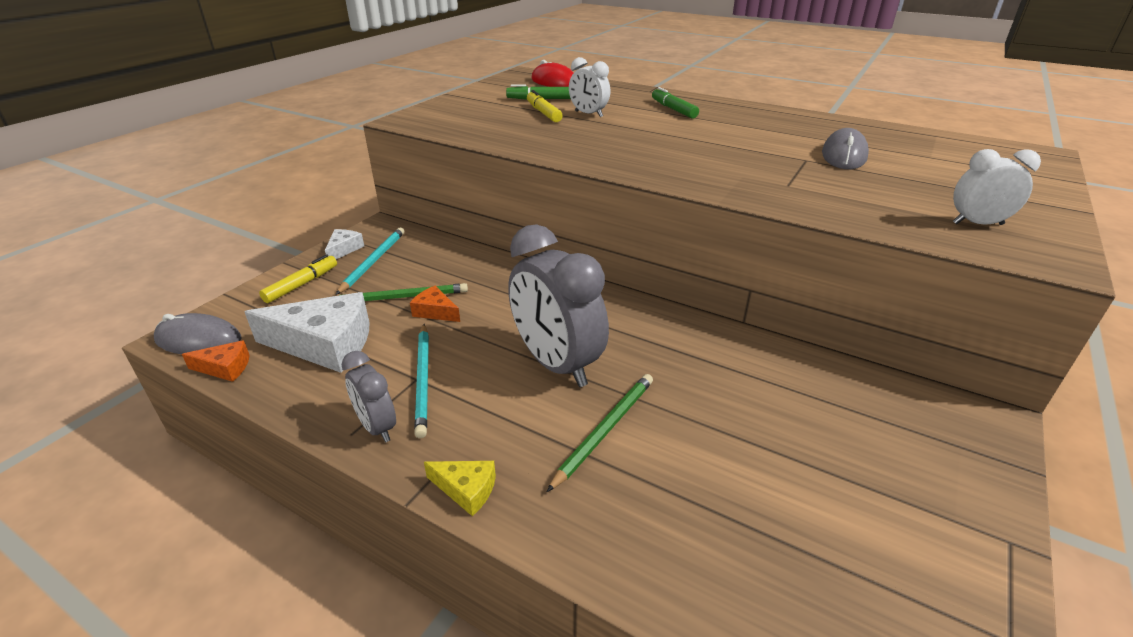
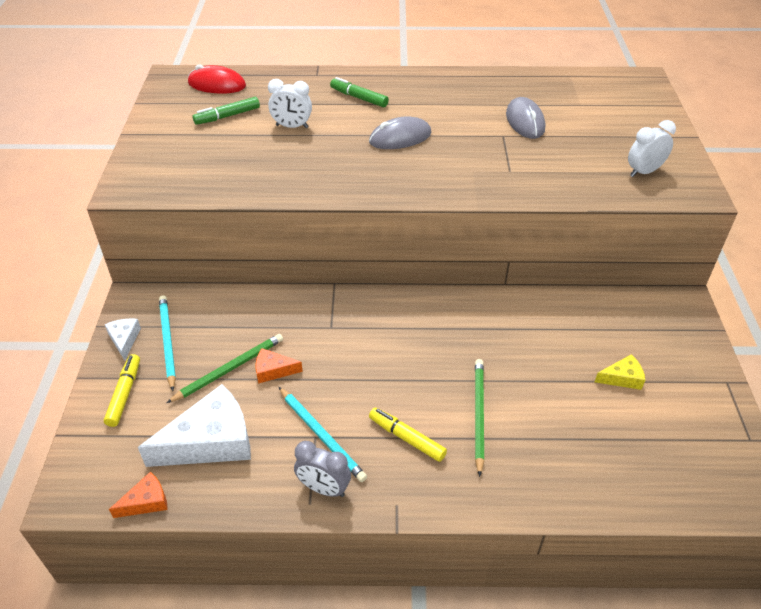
camera: 30 degrees left, 10 degrees up
grey mouse [154,313,242,354] -> grey mouse moved to [369,116,432,149]
yellow cheese [424,461,496,516] -> yellow cheese moved to [595,354,645,390]
grey clock [508,224,609,387] -> none
yellow marker [527,90,563,122] -> yellow marker moved to [369,408,447,462]

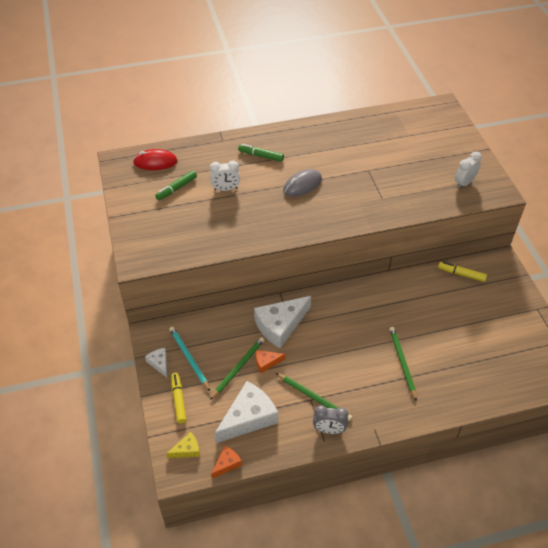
camera: 15 degrees left, 5 degrees up
turquoise pencil [279,387,367,482] -> green pencil [276,373,352,421]
yellow marker [369,408,447,462] -> yellow marker moved to [438,262,487,282]
grey mouse [506,97,545,139] -> none
yellow cheese [595,354,645,390] -> yellow cheese moved to [166,432,200,458]
none -> white cheese [254,296,311,348]

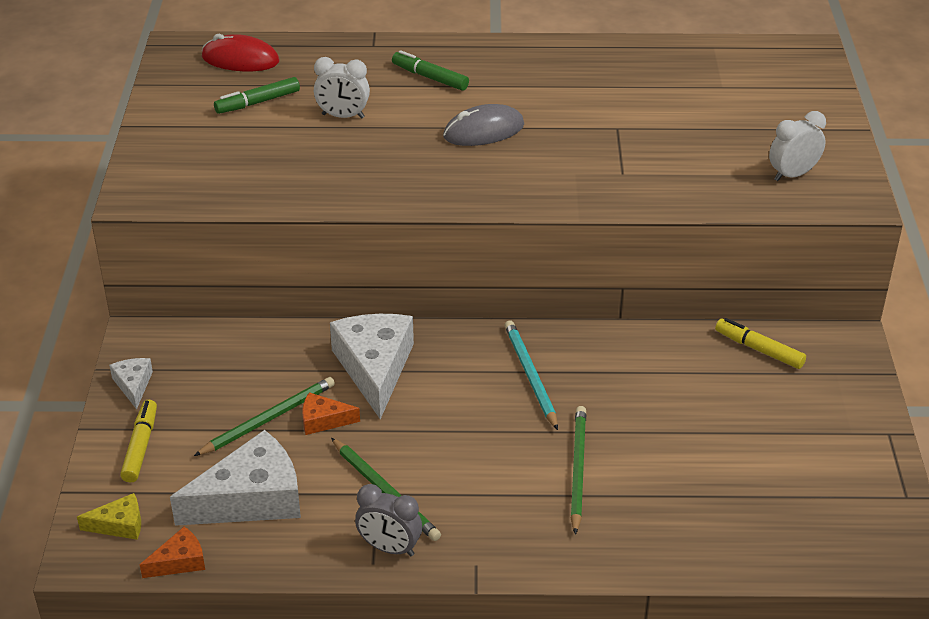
camera: 15 degrees right, 10 degrees down
turquoise pencil [169,327,210,391] -> turquoise pencil moved to [504,320,558,430]
white cheese [254,296,311,348] -> white cheese turned 105 degrees clockwise [330,314,414,419]

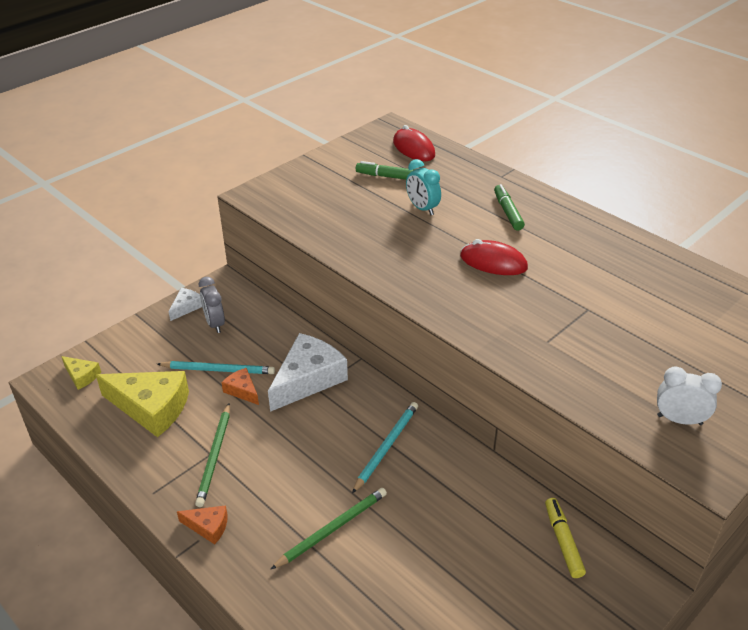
camera: 45 degrees right, 0 degrees up
yellow marker [120,400,157,483] -> none
orange cheese [140,527,205,578] -> orange cheese moved to [177,505,228,544]
white cheese [170,430,301,526] -> yellow cheese [96,371,189,437]
green pencil [194,377,335,456] -> turquoise pencil [157,361,275,374]
white clock [314,57,370,119] -> turquoise clock [406,159,441,215]
grey clock [355,484,422,556] -> grey clock moved to [199,277,225,333]
grey mouse [443,104,524,146] -> red mouse [460,239,528,275]

